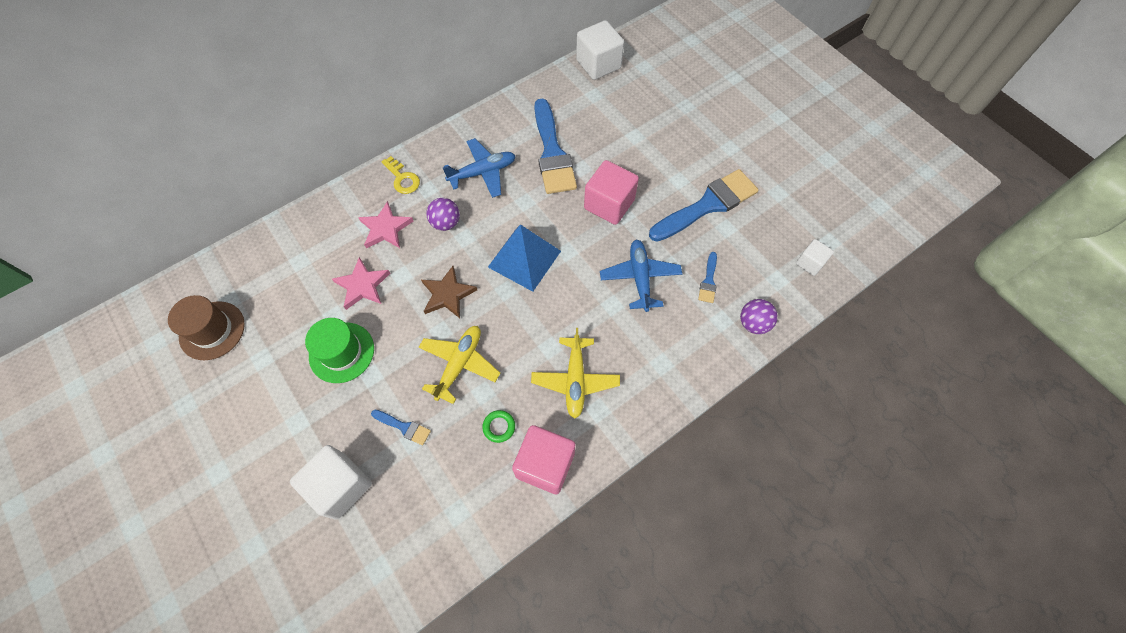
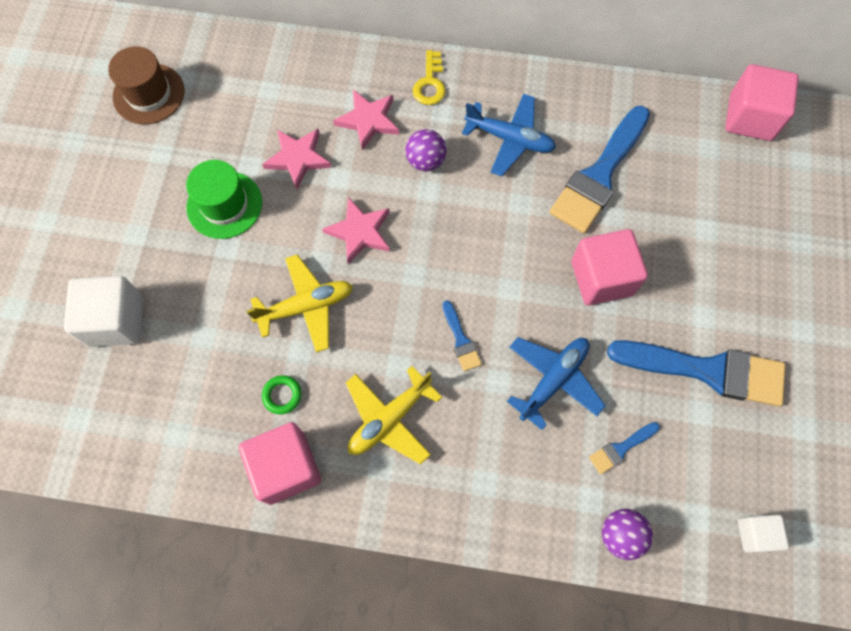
camera: 45 degrees right, 5 degrees up
blue brush [371,410,431,445] -> blue brush moved to [443,300,482,371]
brown star [421,266,477,318] -> pink star [322,197,390,264]
blue pyramid [488,224,561,292] -> none
white cube [576,20,624,80] -> pink cube [725,64,799,141]

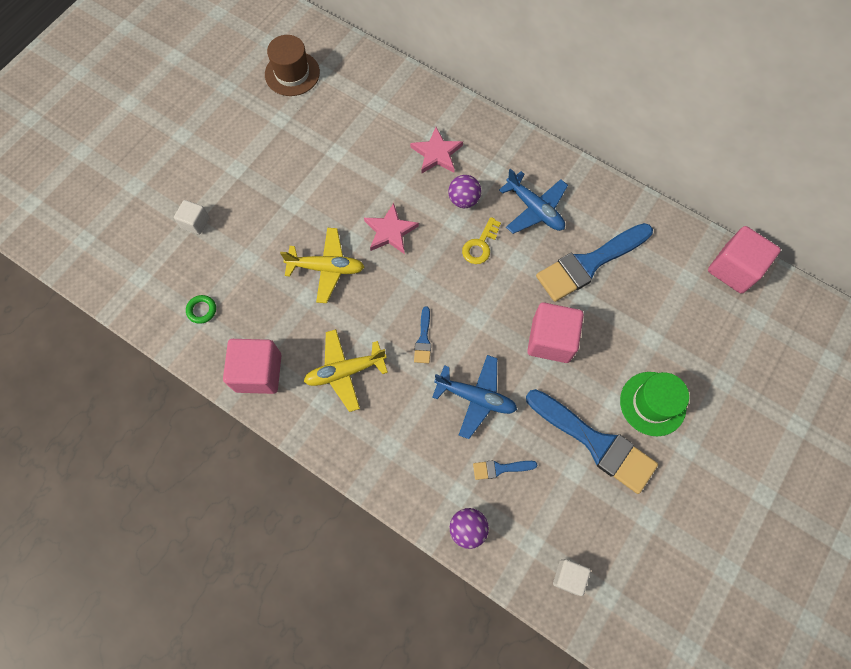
camera: 25 degrees right, 0 degrees up
white cube [64,276,143,347] -> white cube [174,200,210,235], size x0.55
green hat [186,160,262,239] -> green hat moved to [620,372,689,436]
pink star [262,129,332,189] -> none
green ring [262,375,302,414] -> green ring moved to [186,295,216,324]
yellow key [413,50,445,105] -> yellow key moved to [462,217,501,264]
blue plane [507,337,605,430] -> blue plane turned 45 degrees clockwise [432,355,517,439]

